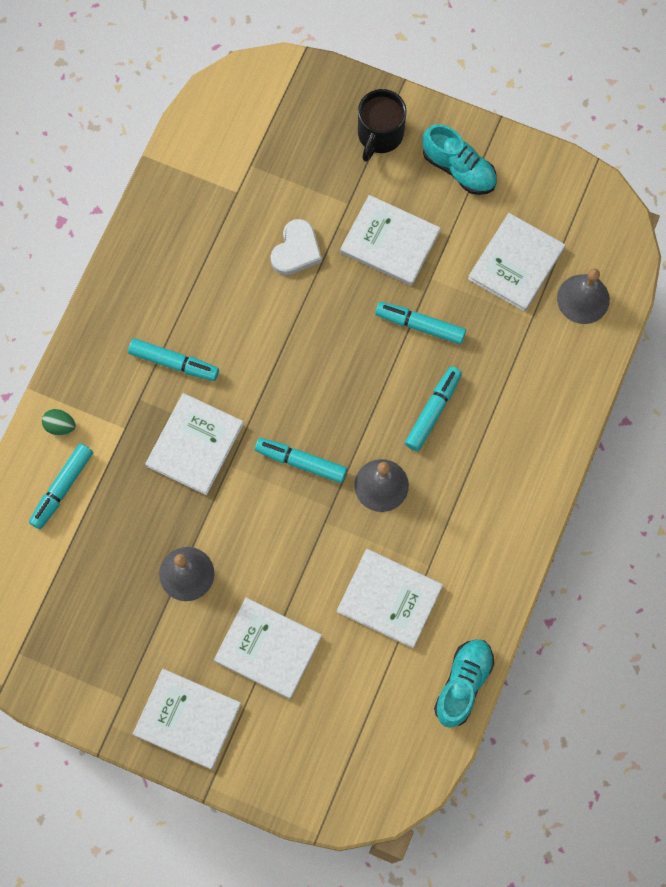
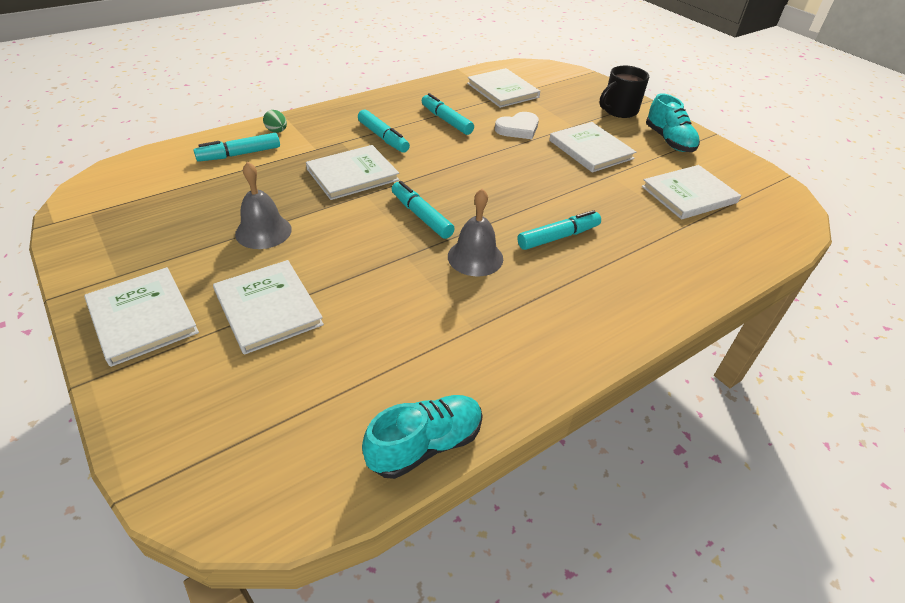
camera: 30 degrees right, 30 degrees down
white book [337,549,443,648] -> white book moved to [467,68,540,108]
turquoise marker [375,302,466,344] -> turquoise marker moved to [422,93,474,135]
grey bell [557,268,610,324] -> none

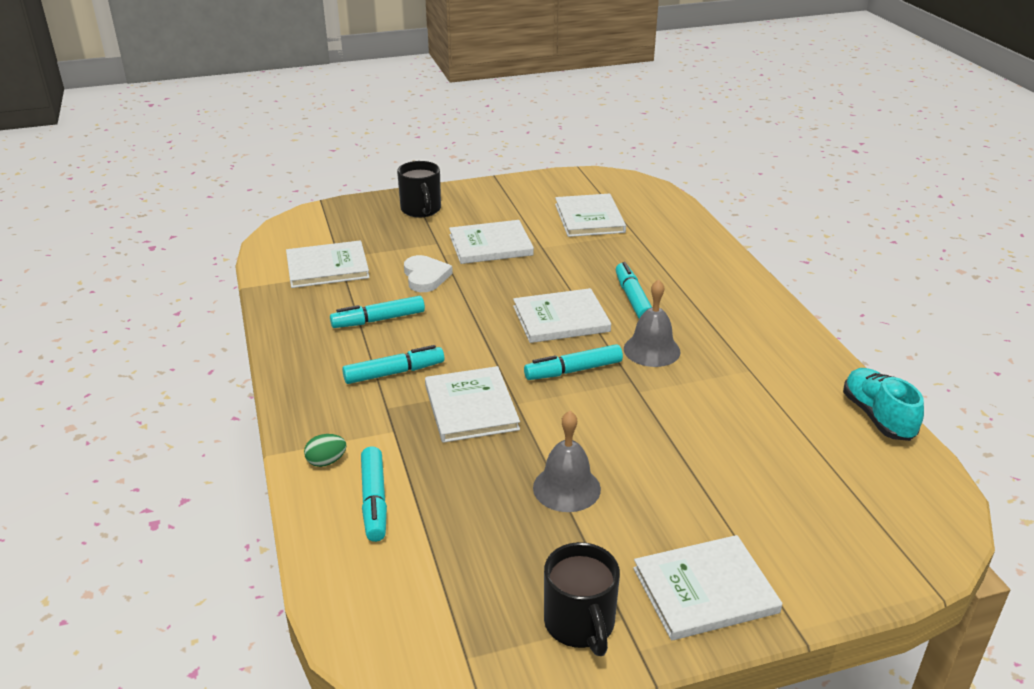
camera: 70 degrees left, 10 degrees down
white book [213,260,324,355] -> white book moved to [513,288,611,343]
turquoise shoe [646,93,700,152] -> none
none -> black mug [544,542,620,656]

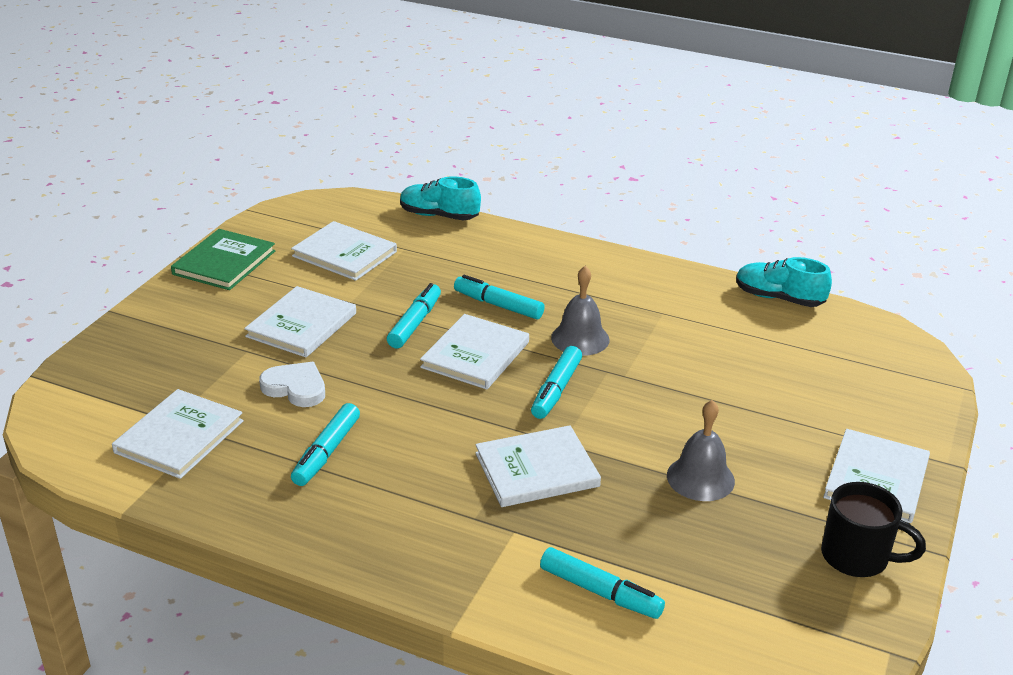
camera: 50 degrees left, 0 degrees up
green egg [304,434,346,467] -> none
turquoise marker [342,345,444,384] -> turquoise marker moved to [387,283,441,349]
black mug [397,161,441,218] -> none
white book [425,366,520,443] -> white book turned 45 degrees counterclockwise [475,425,601,507]
none -> green book [171,229,275,290]
none -> turquoise shoe [400,176,481,220]

